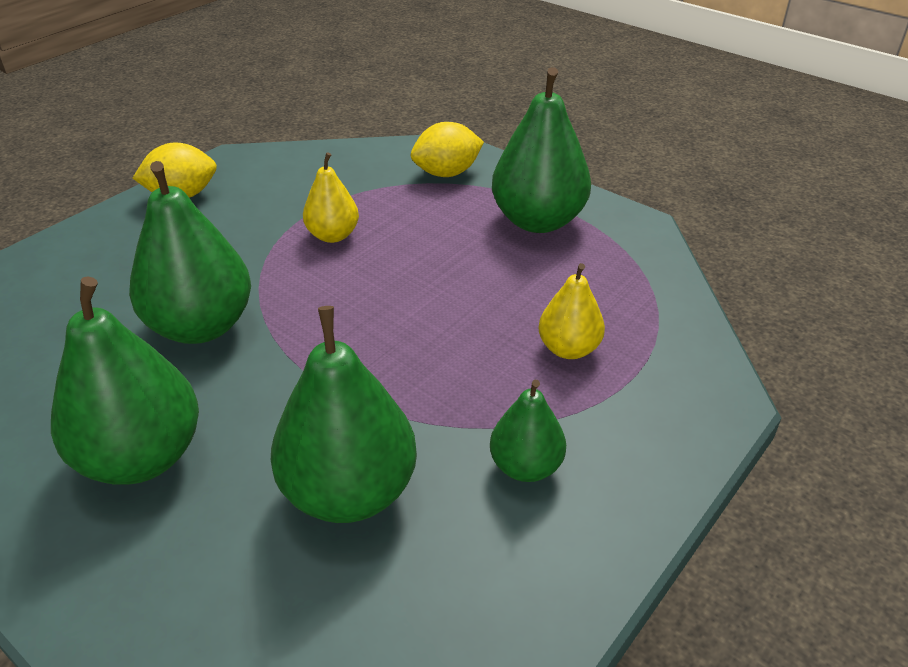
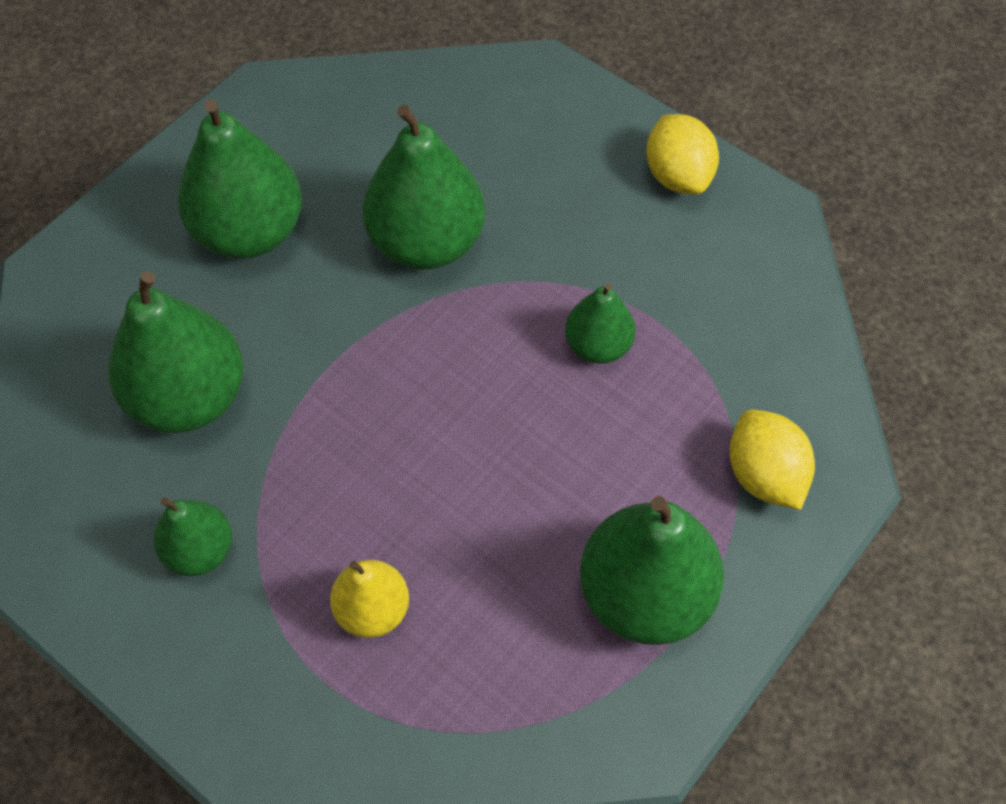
camera: 90 degrees right, 20 degrees up
yellow pear [303,152,359,243] -> green pear [565,283,636,363]

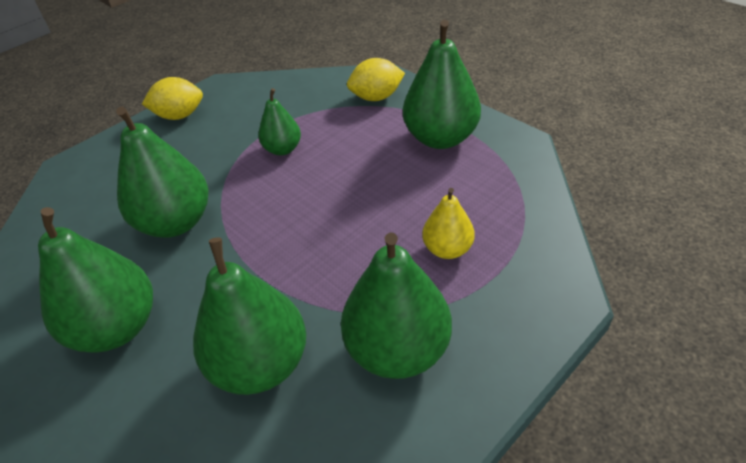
camera: 80 degrees left, 15 degrees down
green pear [154,497,232,576] -> green pear [341,232,452,379], size x1.80

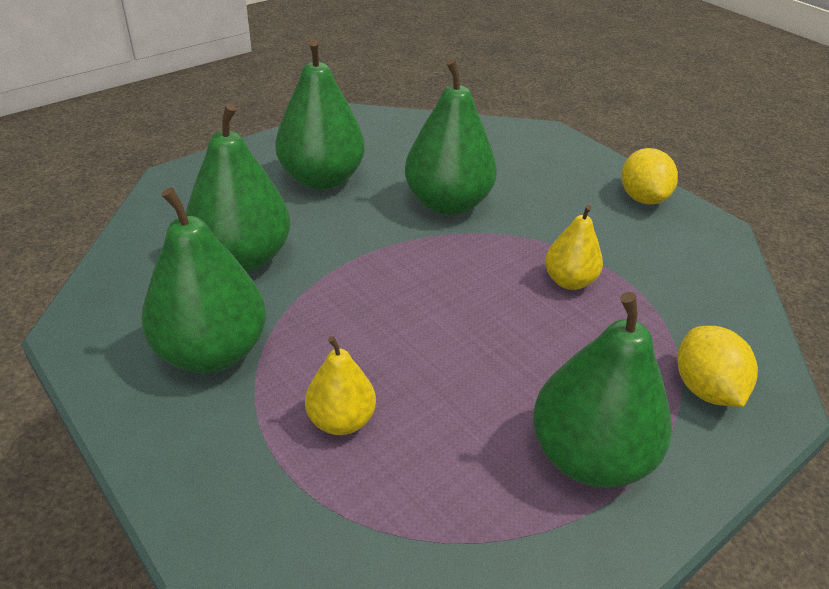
camera: 90 degrees right, 5 degrees down
green pear [258,88,301,155] -> yellow pear [545,205,603,290]

